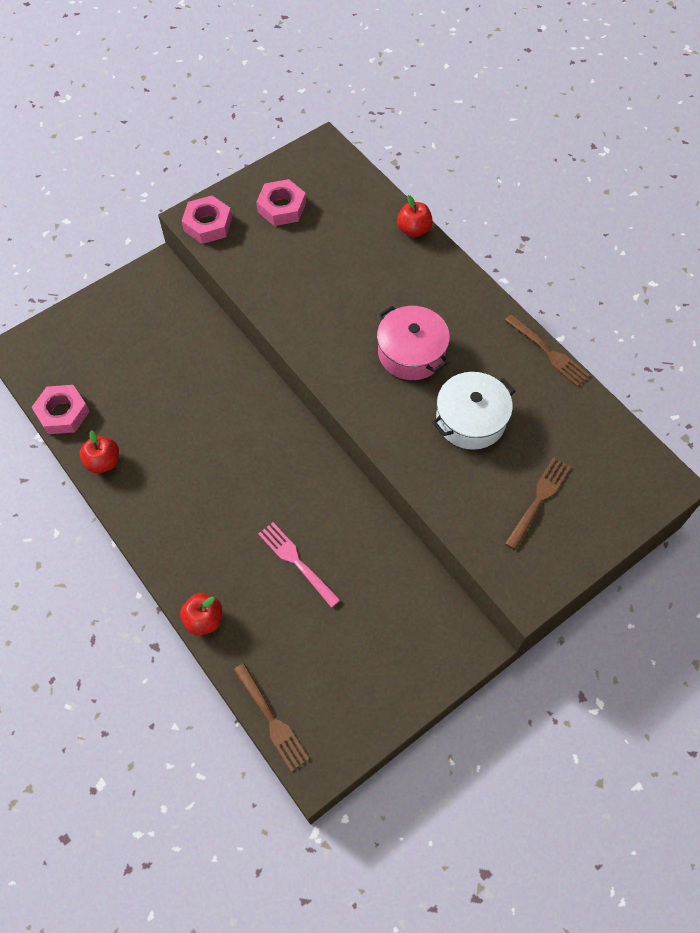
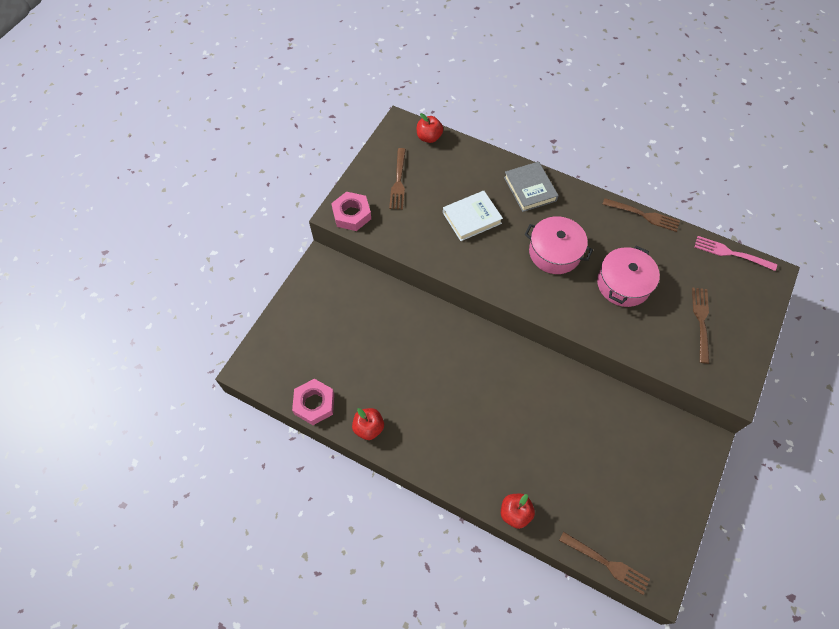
camera: 25 degrees left, 0 degrees up
pink nut [256,179,306,226] -> brown fork [389,148,406,210]
pink fork [258,522,340,608] -> pink fork moved to [695,236,777,271]
red apple [397,195,433,237] -> red apple moved to [417,113,443,143]
white pot [432,372,515,450] -> pink pot [597,246,660,307]
none -> white book [443,191,503,241]
none -> grey book [504,161,559,212]

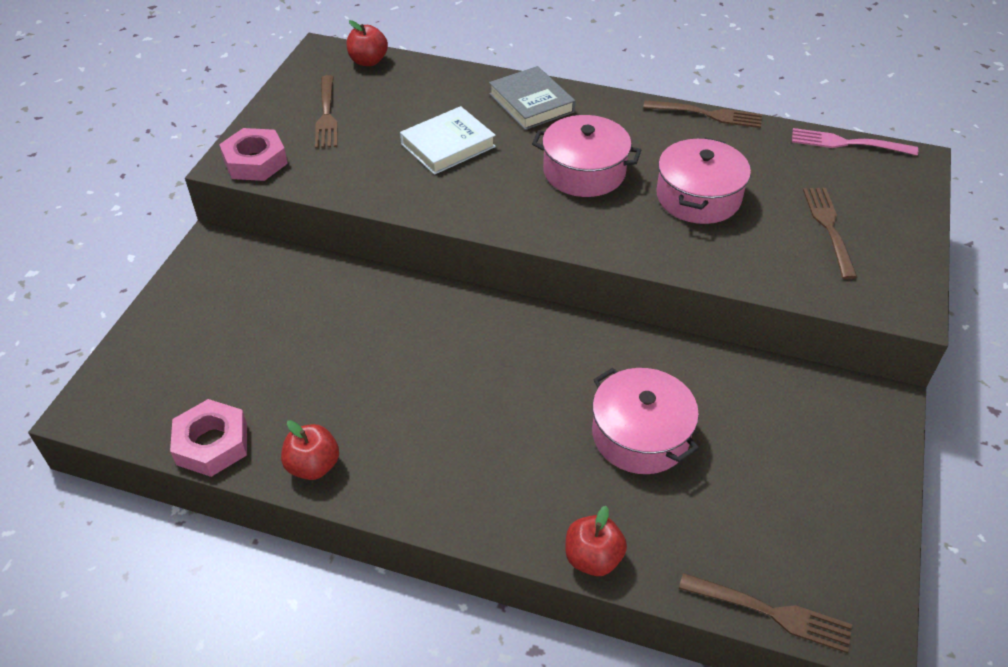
camera: 10 degrees left, 15 degrees down
none -> pink pot [592,368,699,474]

